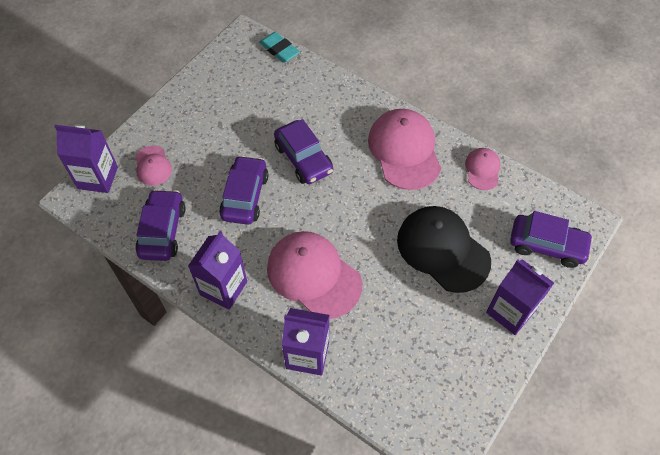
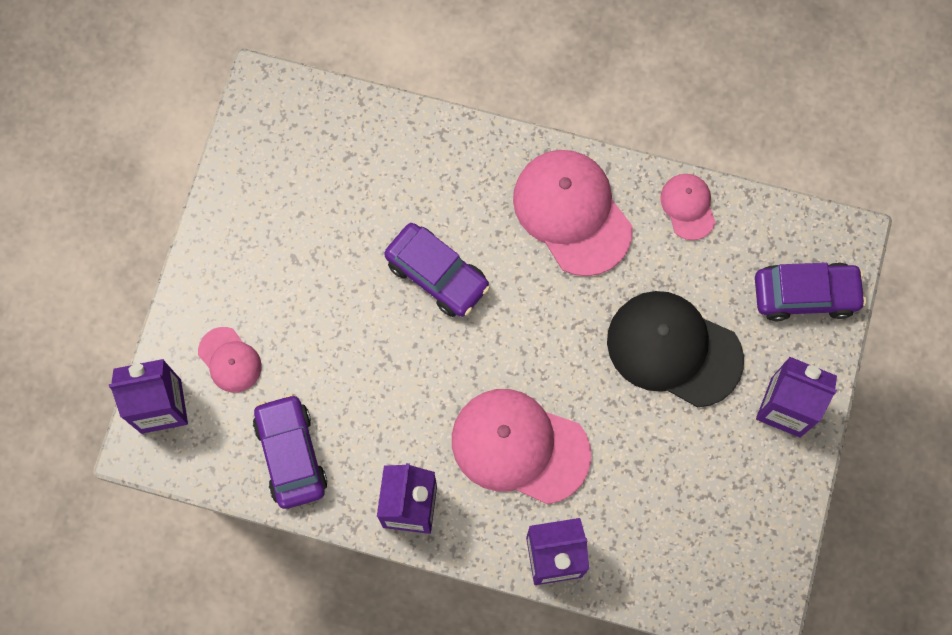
camera: 20 degrees left, 15 degrees up
purple car [219,155,269,225] -> none
turquoise eraser [259,32,300,63] -> none

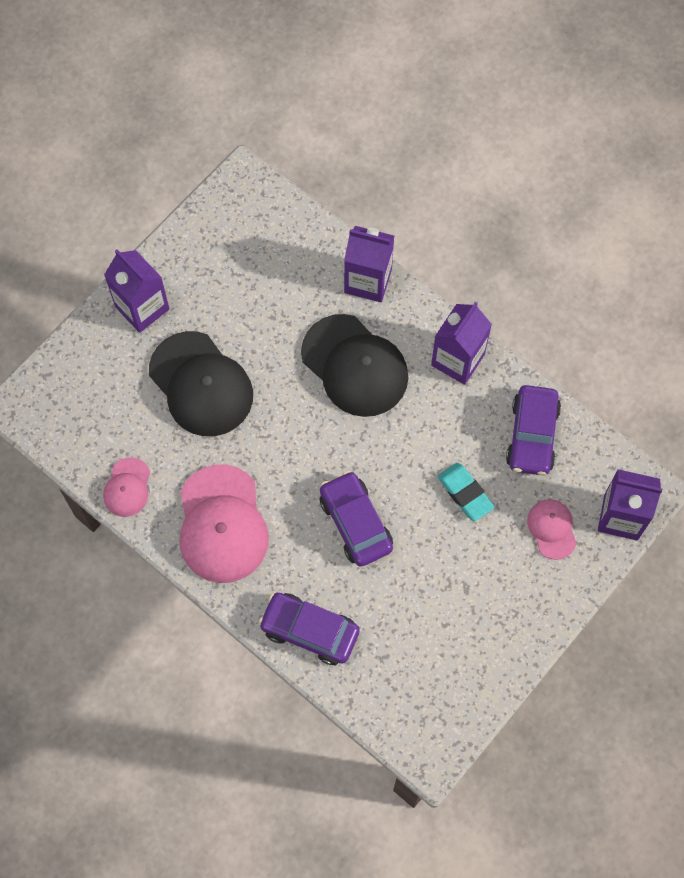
camera: 155 degrees left, 5 degrees down
pink cap [452,389,591,504] -> black cap [301,314,408,417]
purple car [755,263,866,321] -> purple car moved to [258,593,360,665]
none -> turquoise eraser [437,463,494,521]

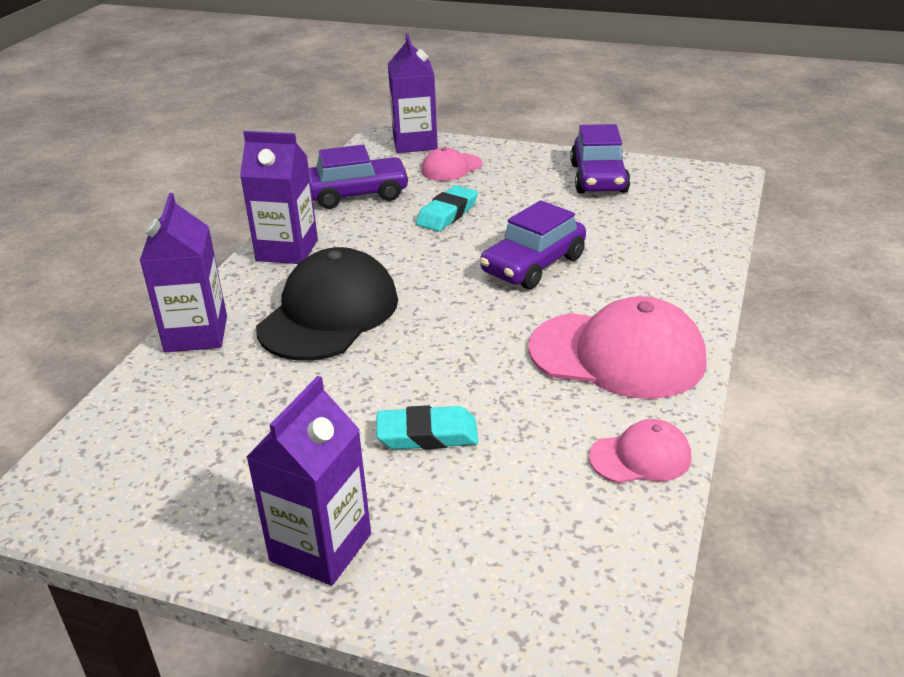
camera: 110 degrees left, 35 degrees down
black cap [149,331,253,436] -> turquoise eraser [376,405,479,450]
pink cap [180,464,269,583] -> pink cap turned 45 degrees clockwise [528,296,707,399]
purple car [258,593,360,665] -> purple car moved to [570,124,630,193]

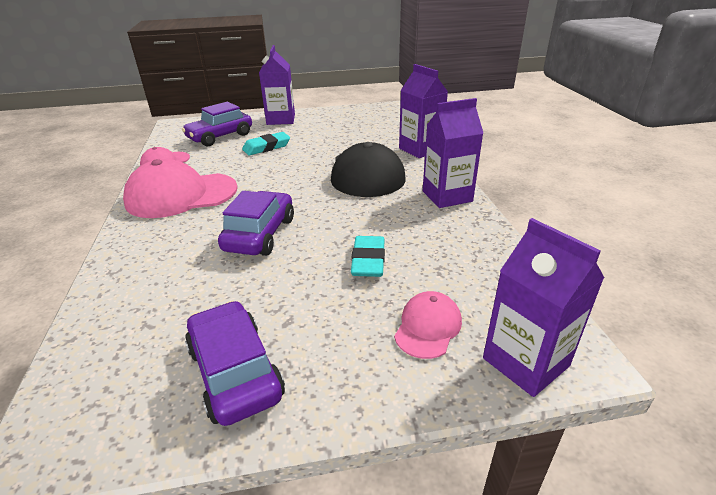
camera: 150 degrees right, 0 degrees up
purple car [309,145,410,209] -> purple car moved to [182,102,252,146]

